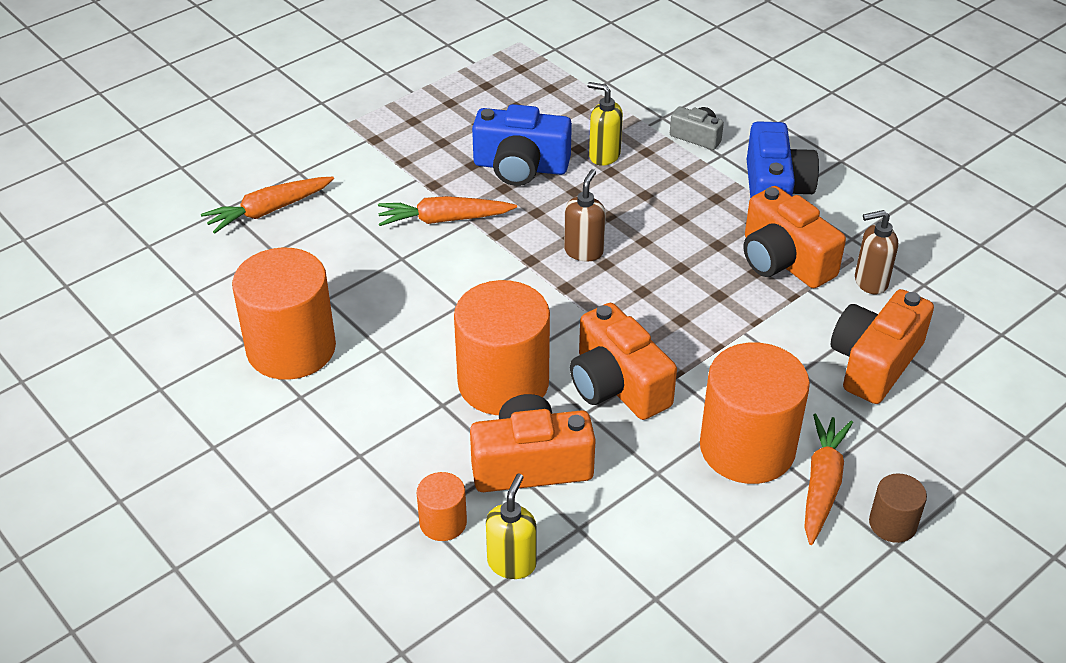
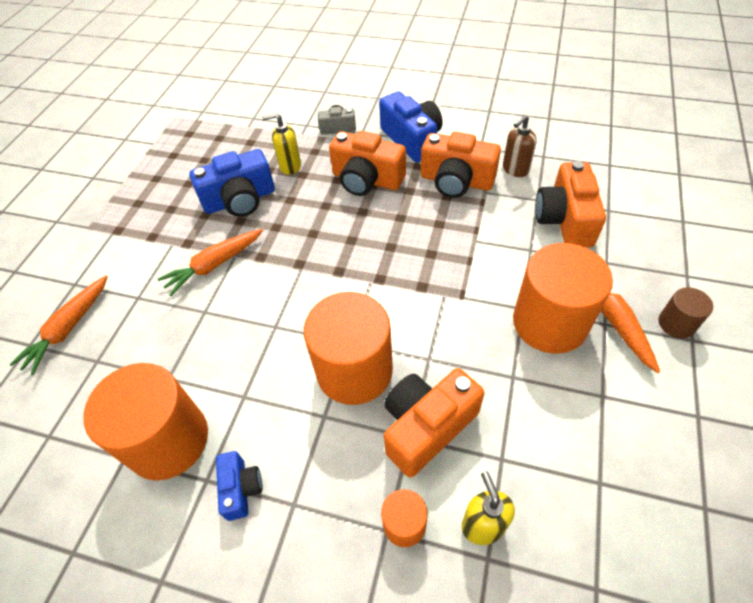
camera: 30 degrees left, 10 degrees up
brown soap dispenser [564,169,606,262] -> none
orange camera [570,303,677,420] -> orange camera moved to [329,131,406,196]
none -> blue camera [216,451,262,521]

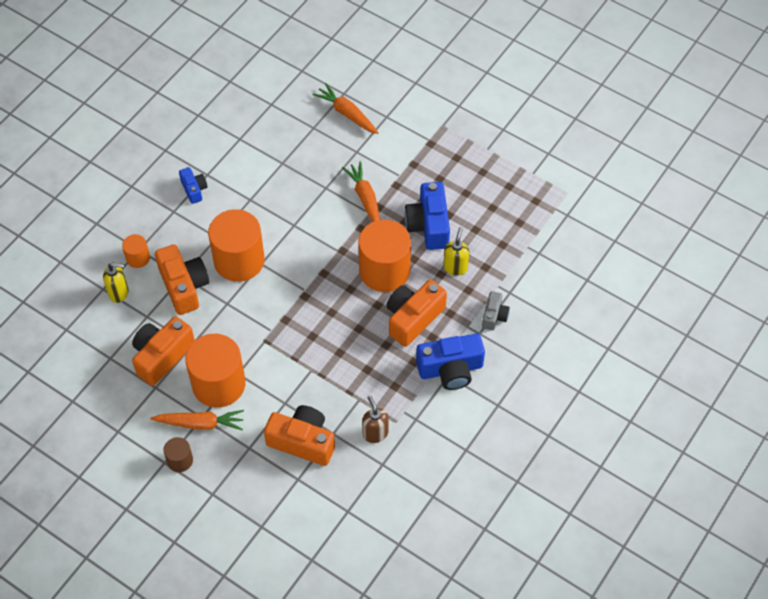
camera: 105 degrees right, 5 degrees up
orange cylinder [83,363,208,481] -> orange cylinder moved to [358,220,411,292]
blue camera [216,451,262,521] -> blue camera turned 120 degrees counterclockwise [179,167,208,204]
orange camera [421,132,501,198] -> orange camera moved to [132,316,195,386]

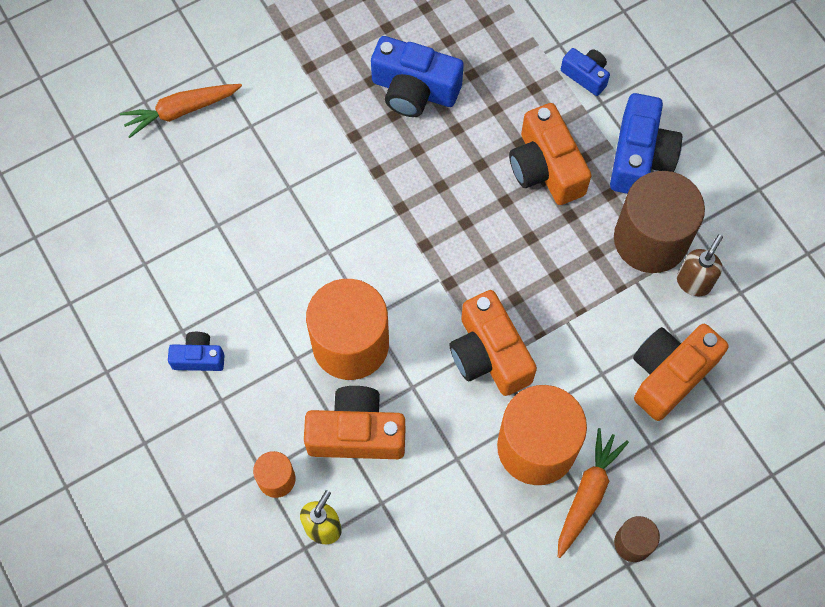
camera: 65 degrees left, 10 degrees up
orange camera [132,316,195,386] -> orange camera moved to [449,290,537,396]
orange carrot [342,161,380,222] -> none
orange cylinder [358,220,411,292] -> none
brown soap dispenser [362,396,389,443] -> brown soap dispenser turned 120 degrees clockwise [677,234,723,296]
yellow soap dispenser [443,227,470,276] -> none
grey camera [482,291,510,330] -> blue camera [561,48,610,96]
none -> brown cylinder [614,171,705,273]

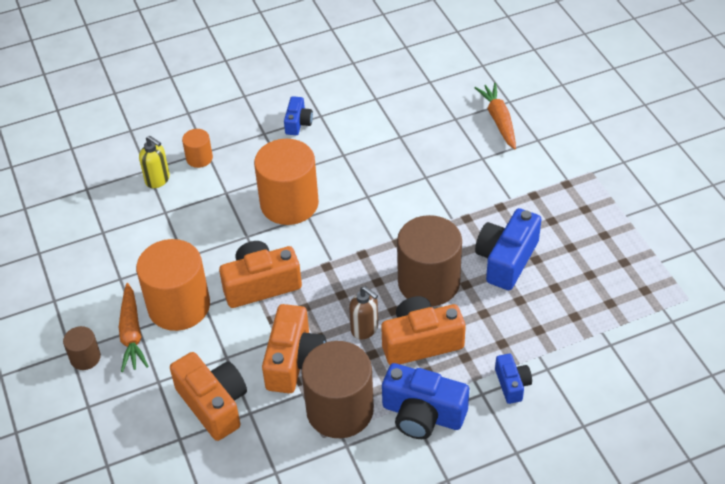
camera: 100 degrees right, 20 degrees down
orange camera [304,386,405,459] -> orange camera moved to [262,304,326,393]
orange carrot [558,428,629,558] -> orange carrot turned 45 degrees clockwise [119,283,149,372]
blue camera [561,48,610,96] -> blue camera turned 60 degrees counterclockwise [495,354,532,404]
brown soap dispenser [677,234,723,296] -> brown soap dispenser moved to [349,286,378,339]
none -> brown cylinder [397,215,462,306]

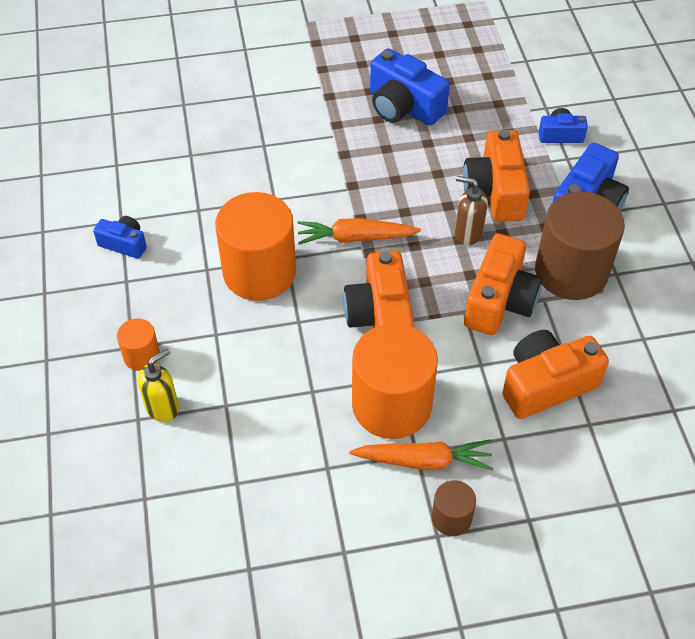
camera: 80 degrees left, 5 degrees up
orange camera [262,304,326,393] -> orange camera turned 90 degrees clockwise [464,234,543,335]
brown soap dispenser [349,286,378,339] -> brown soap dispenser turned 120 degrees counterclockwise [455,176,488,245]
brown cylinder [397,215,462,306] -> none
orange carrot [474,83,516,149] -> orange carrot moved to [298,218,421,245]

